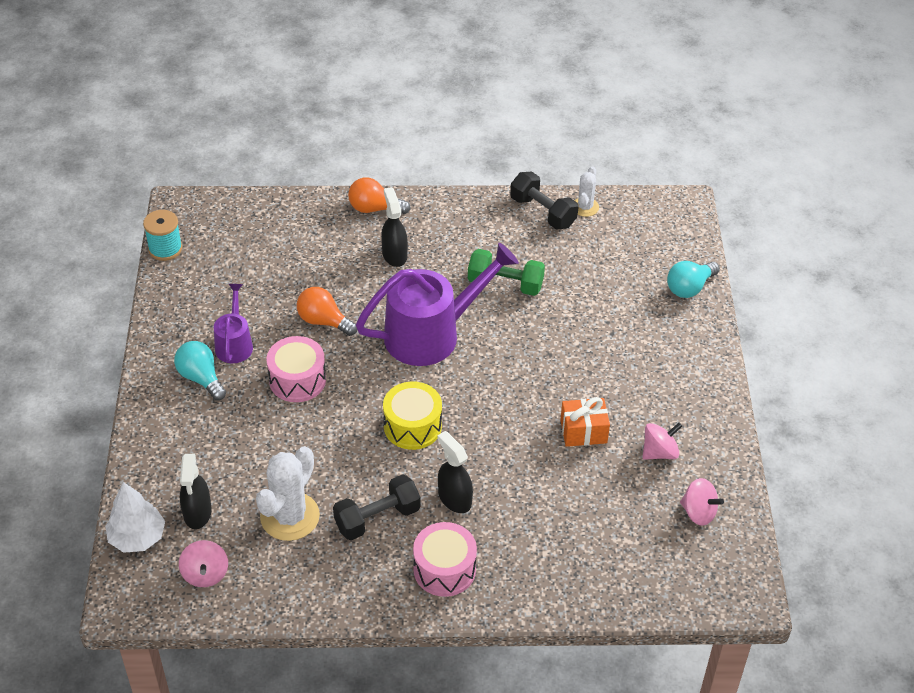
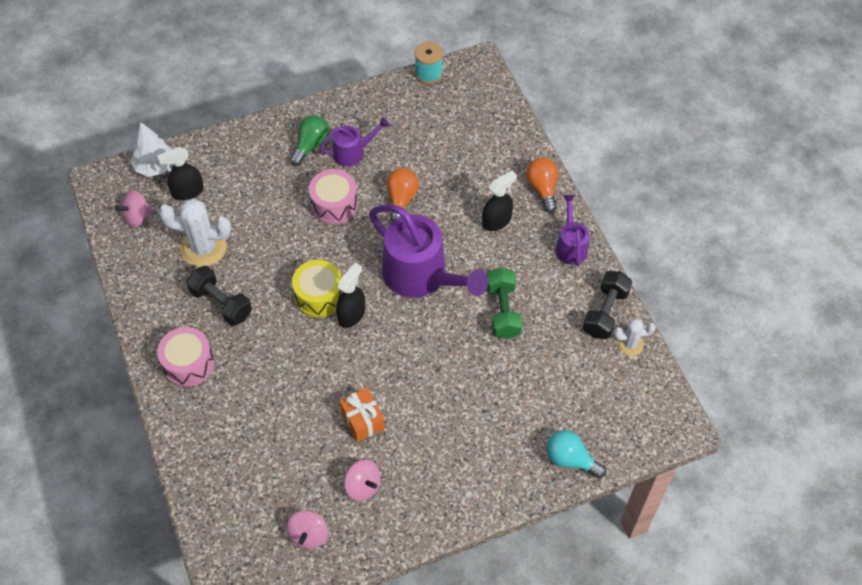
camera: 70 degrees right, 10 degrees up
turquoise light bulb [174,341,226,401] -> green light bulb [290,115,330,166]
black spray bottle [437,431,473,513] -> black spray bottle moved to [336,263,365,328]
none -> purple watering can [556,195,589,266]

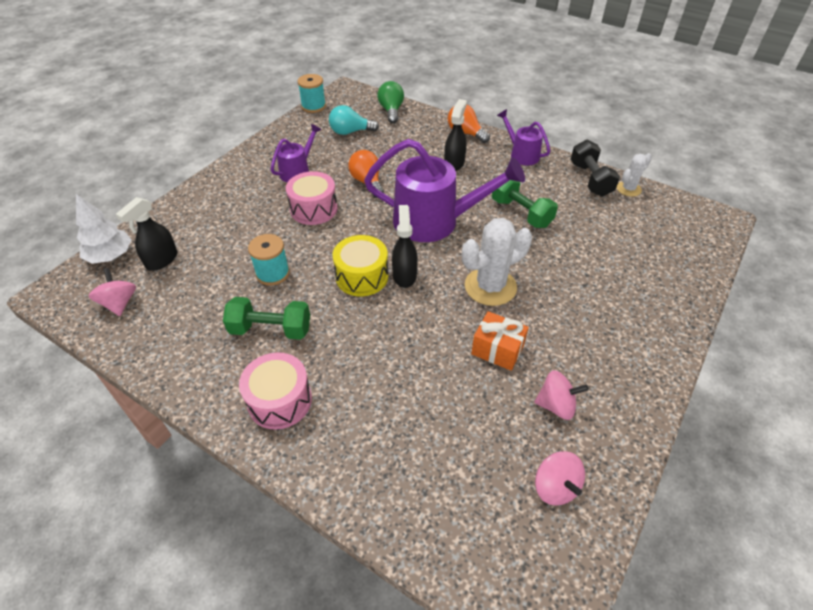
camera: 35 degrees left, 10 degrees down
pink spinning top [115,191,152,227] -> pink spinning top turned 135 degrees clockwise [89,268,136,316]
white cactus [159,198,231,267] -> white cactus moved to [462,218,532,306]
black dumbbell [186,266,252,326] -> green dumbbell [223,297,310,340]
green light bulb [290,115,330,166] -> green light bulb moved to [377,81,404,123]
turquoise light bulb [546,430,606,478] -> turquoise light bulb moved to [329,105,379,135]
none -> turquoise spool [248,234,290,286]

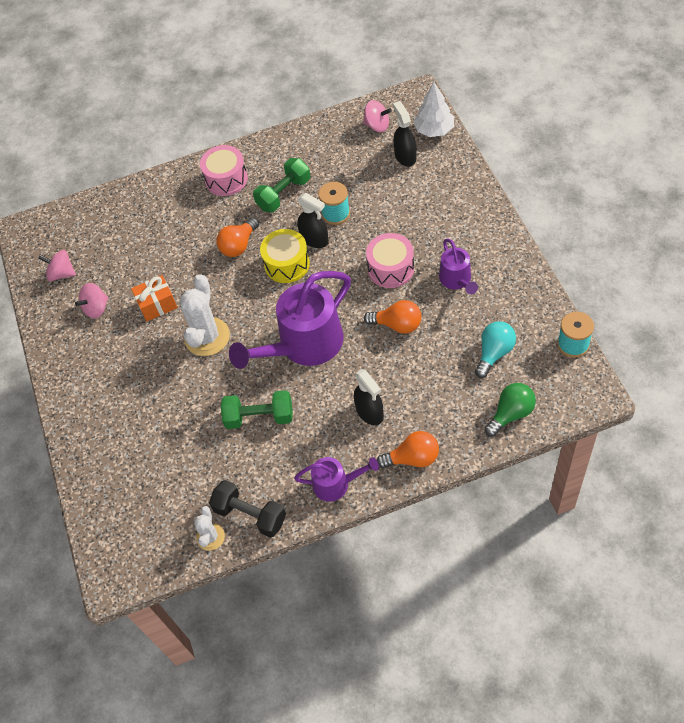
camera: 135 degrees right, 10 degrees up
green light bulb [377,81,404,123] -> green light bulb turned 75 degrees counterclockwise [484,383,536,437]
black spray bottle [392,205,418,288] -> black spray bottle moved to [297,193,329,248]
none -> orange light bulb [216,218,259,257]

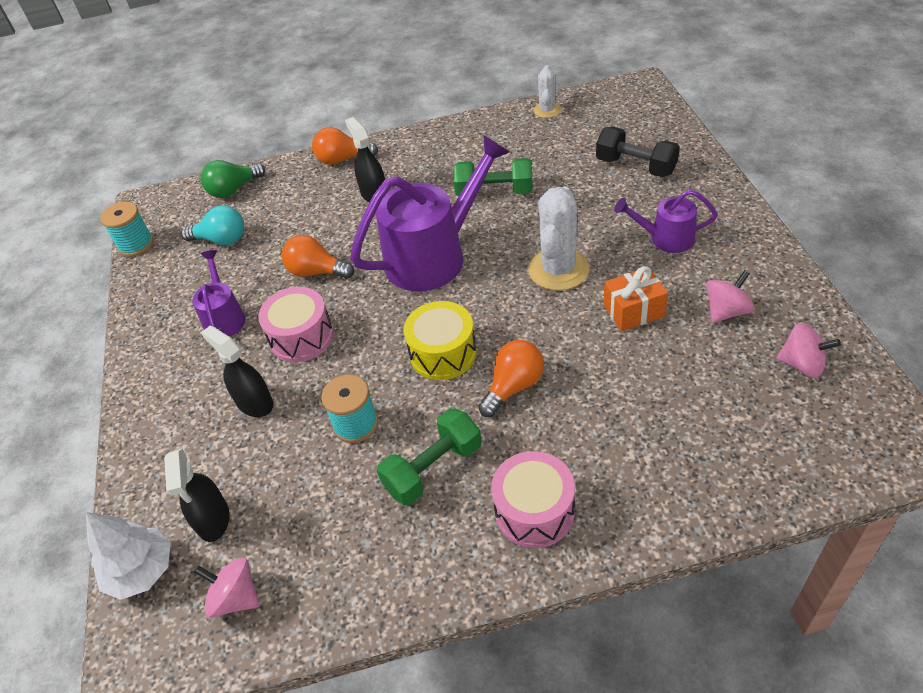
camera: 175 degrees left, 10 degrees down
black dumbbell [209,480,286,538] -> black dumbbell moved to [596,127,680,177]
purple watering can [294,457,379,502] -> purple watering can moved to [614,190,718,253]
black spray bottle [297,193,329,248] -> black spray bottle moved to [201,326,274,417]
turquoise light bulb [475,321,516,378] -> turquoise light bulb turned 120 degrees counterclockwise [181,205,244,245]

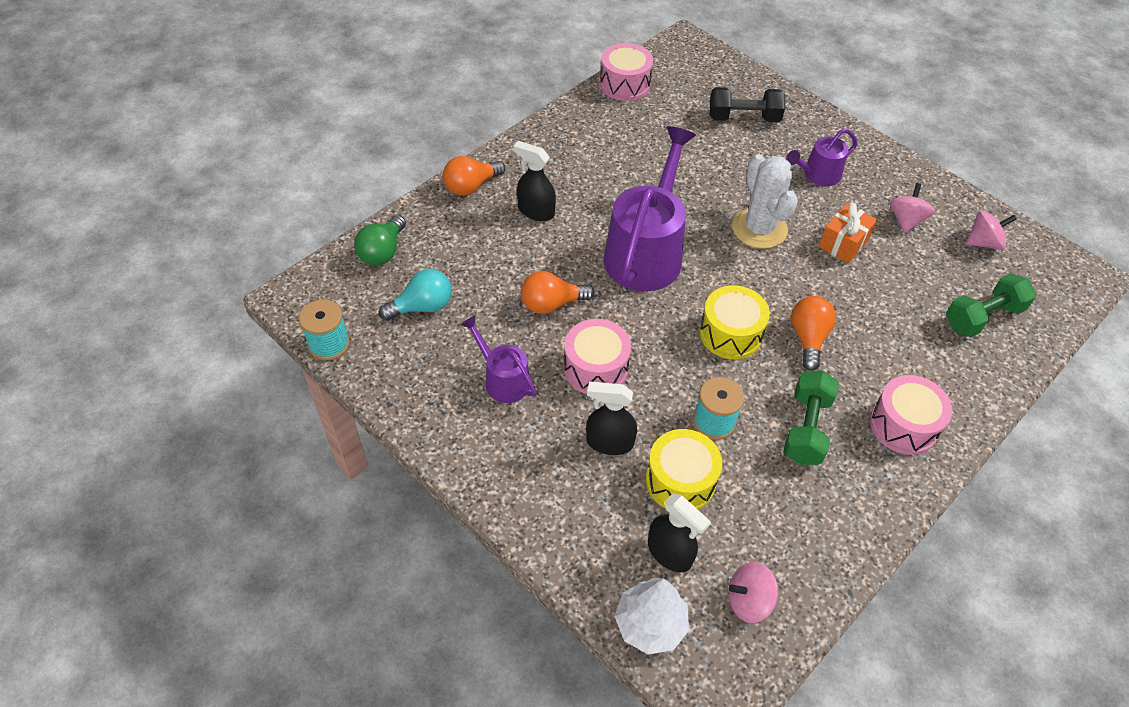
camera: 40 degrees left, 5 degrees up
green dumbbell [454,158,533,197] -> green dumbbell moved to [946,273,1036,337]
white cactus [534,65,561,118] -> pink drum [600,43,653,101]
none -> yellow drum [646,429,722,510]

